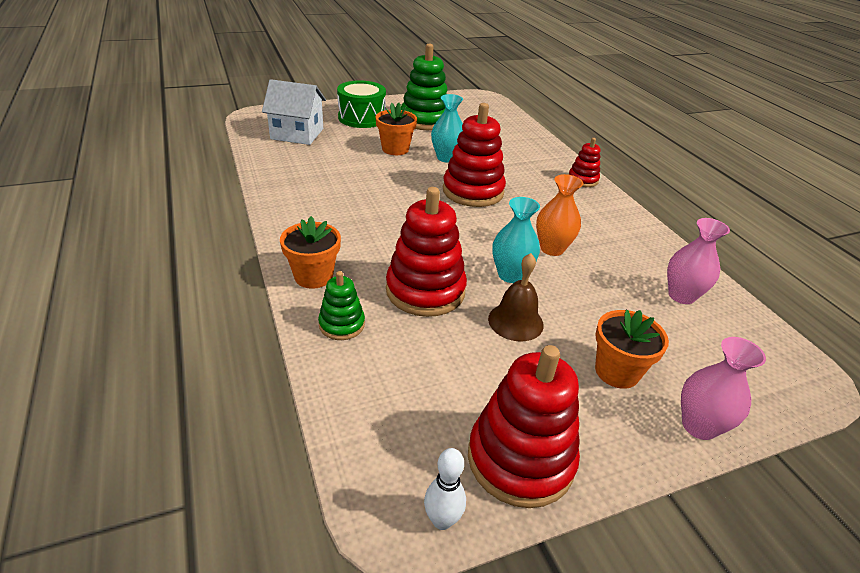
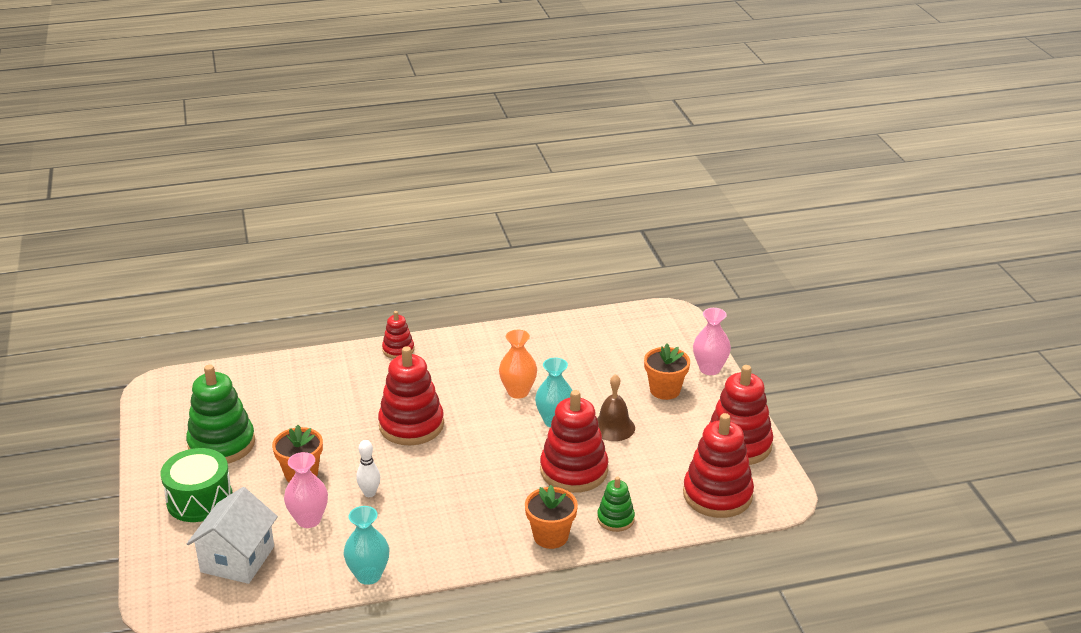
camera: 80 degrees left, 5 degrees down
white bowling pin [424,448,466,530] -> white bowling pin moved to [356,440,380,497]
turquoise vase [431,94,463,163] -> turquoise vase moved to [344,506,389,585]
pink vase [667,218,730,304] -> pink vase moved to [284,452,328,528]
none -> red stacking toy [683,413,754,518]

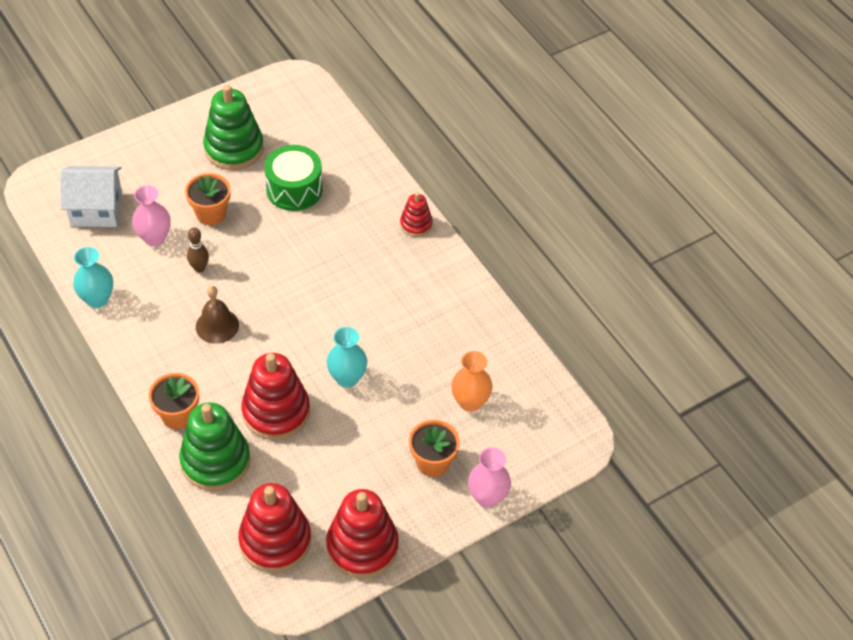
camera: 70 degrees right, 20 degrees up
green drum [160,448,233,522] -> green drum moved to [264,145,323,211]
white bowling pin [356,440,380,497] -> brown bowling pin [187,227,209,272]
red stacking toy [378,346,444,445] -> none
orange vase [499,330,537,399] -> orange vase moved to [451,351,492,412]
brown bell [597,374,635,441] -> brown bell moved to [196,286,239,344]
green stacking toy [597,477,635,532] -> green stacking toy [179,402,250,491], size x1.90

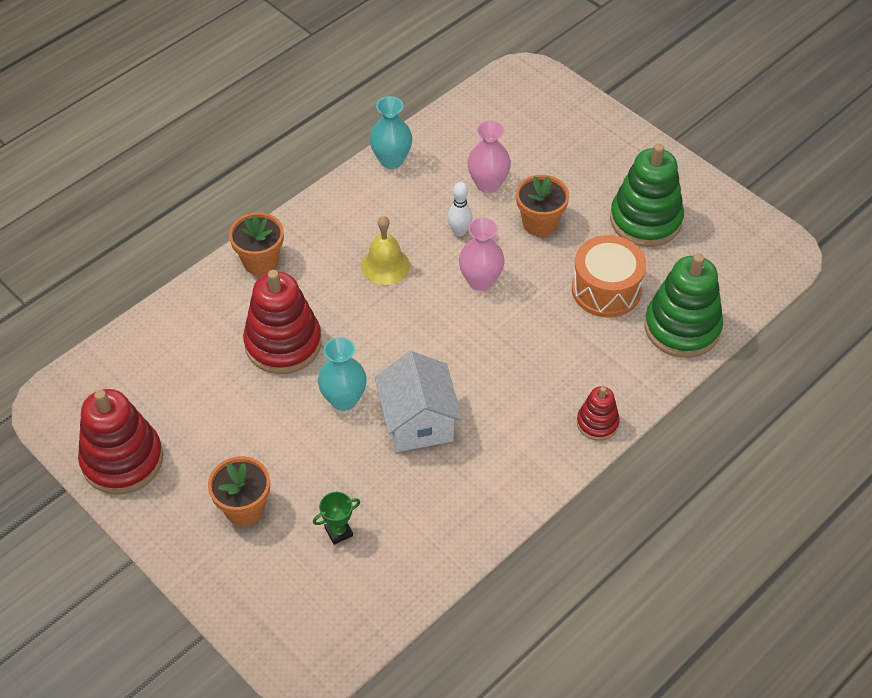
camera: 80 degrees right, 0 degrees up
white house [60,166,122,227] -> white house moved to [375,351,462,452]
green stacking toy [179,402,250,491] -> green stacking toy moved to [645,253,723,358]
brown bowling pin [187,227,209,272] -> white bowling pin [448,182,472,237]
brown bell [196,286,239,344] -> yellow bell [361,216,410,285]
red stacking toy [238,483,311,573] -> none
green drum [264,145,323,211] -> orange drum [572,235,646,318]
orange vase [451,351,492,412] -> green trophy [313,492,360,545]
pink vase [468,447,511,508] -> pink vase moved to [459,218,505,291]

